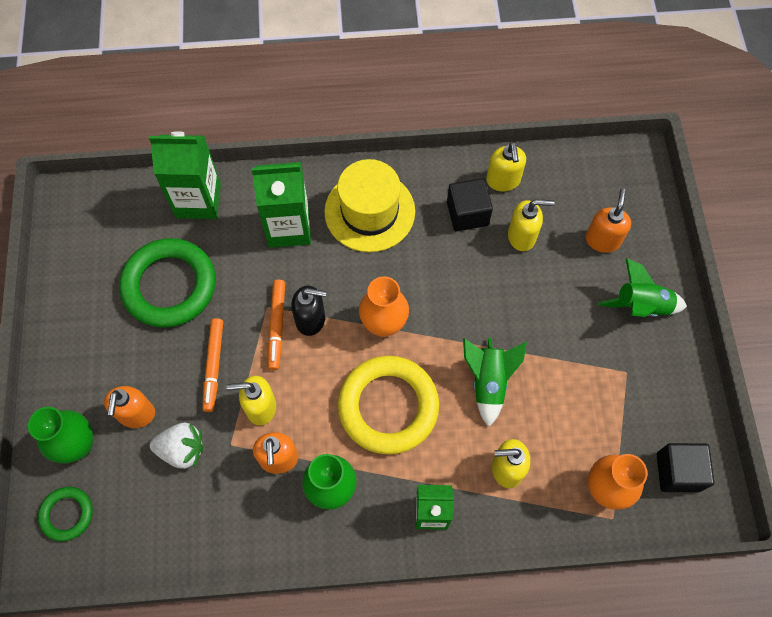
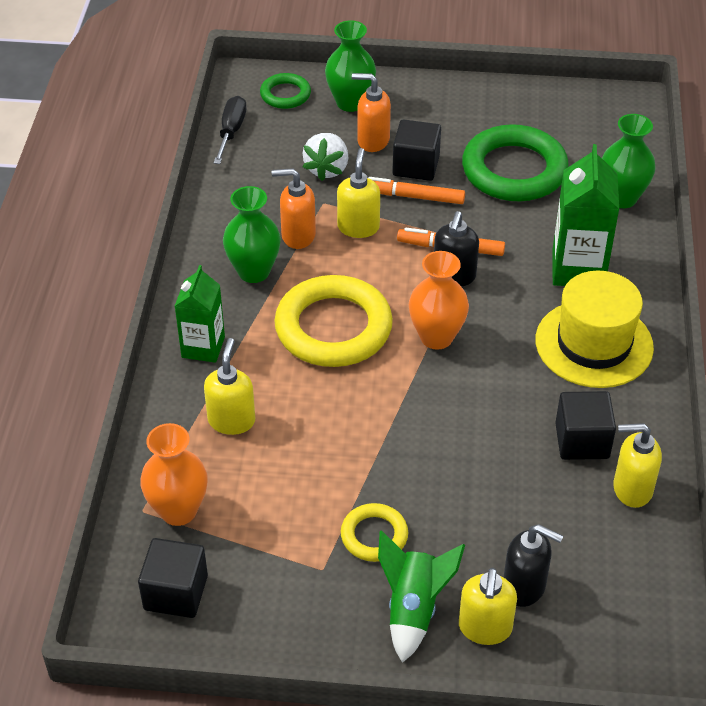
camera: 100 degrees right, 20 degrees down
green carton [149,131,221,219] -> green vase [602,114,656,208]
green rocket [463,338,527,427] -> none
yellow soap dispenser [508,199,554,251] -> yellow soap dispenser moved to [459,568,517,645]
orange soap dispenser [586,188,631,253] -> black soap dispenser [503,524,563,607]
none -> black screwdriver [214,96,247,164]
none -> yellow ring [341,503,408,562]
none -> black cube [392,119,441,181]

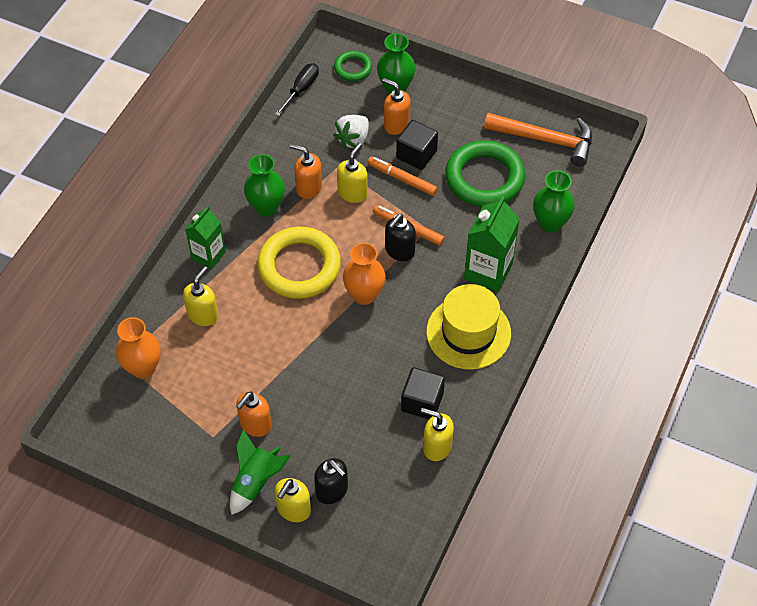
camera: 20 degrees right, 10 degrees up
black cube [138,538,208,618] -> none
yellow ring [341,503,408,562] -> orange soap dispenser [236,391,272,437]
none -> orange hammer [484,113,592,167]

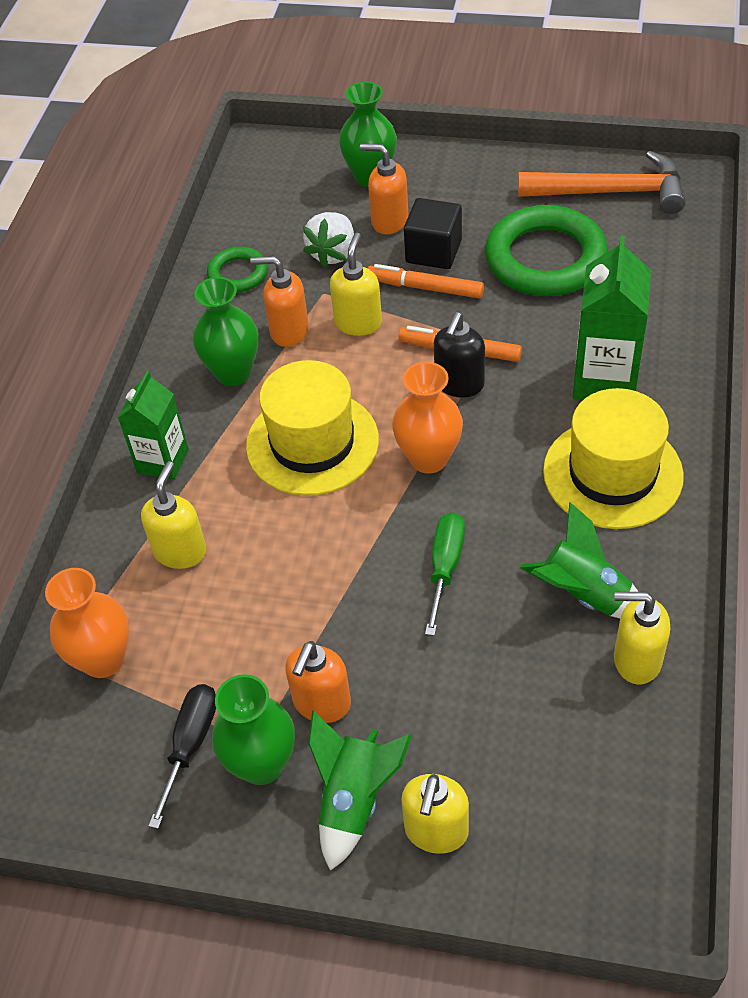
camera: 10 degrees left, 5 degrees down
yellow ring [257,227,341,299] -> yellow hat [246,360,379,496]
black screwdriver [275,63,319,116] -> black screwdriver moved to [148,684,216,829]
black soap dispenser [314,458,348,504] -> none
green ring [334,51,372,81] -> green ring moved to [207,247,268,293]
black cube [401,367,445,419] -> green rocket [519,502,639,618]
green vase [533,170,575,233] -> green vase moved to [212,674,295,785]
none -> green screwdriver [425,513,465,636]

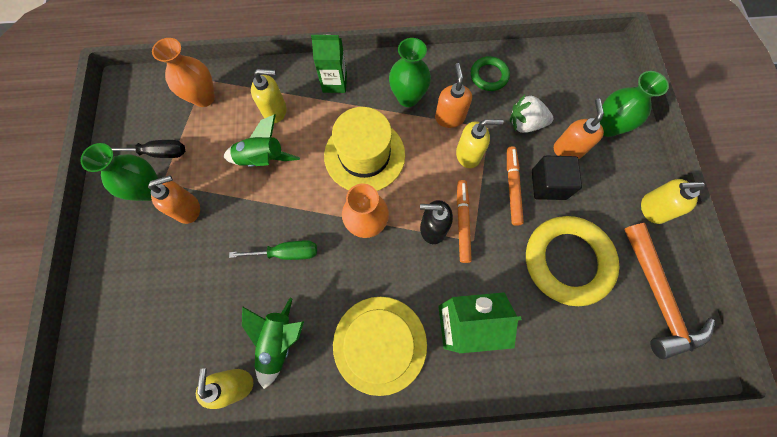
camera: 70 degrees right, 20 degrees up
orange soap dispenser [286,641,351,723] -> orange soap dispenser turned 150 degrees clockwise [148,175,200,224]
green rocket [308,710,412,871] -> green rocket moved to [224,115,300,167]
yellow soap dispenser [401,774,469,854] -> yellow soap dispenser moved to [641,179,705,224]
green ring [485,205,608,296] -> yellow ring [526,216,619,306]

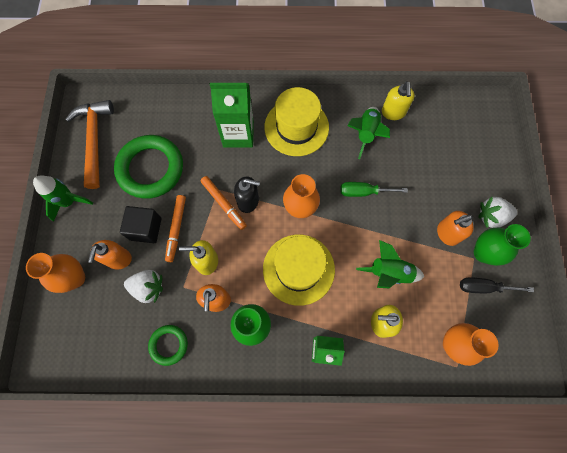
camera: 175 degrees left, 0 degrees up
orange marker [457,180,472,263] -> orange marker turned 45 degrees counterclockwise [200,176,247,230]
yellow ring [526,216,619,306] -> green ring [114,135,183,199]
green vase [600,71,669,137] -> orange vase [26,253,85,293]
yellow soap dispenser [641,179,705,224] -> green rocket [33,176,93,222]
none -> white strawberry [478,197,517,228]

